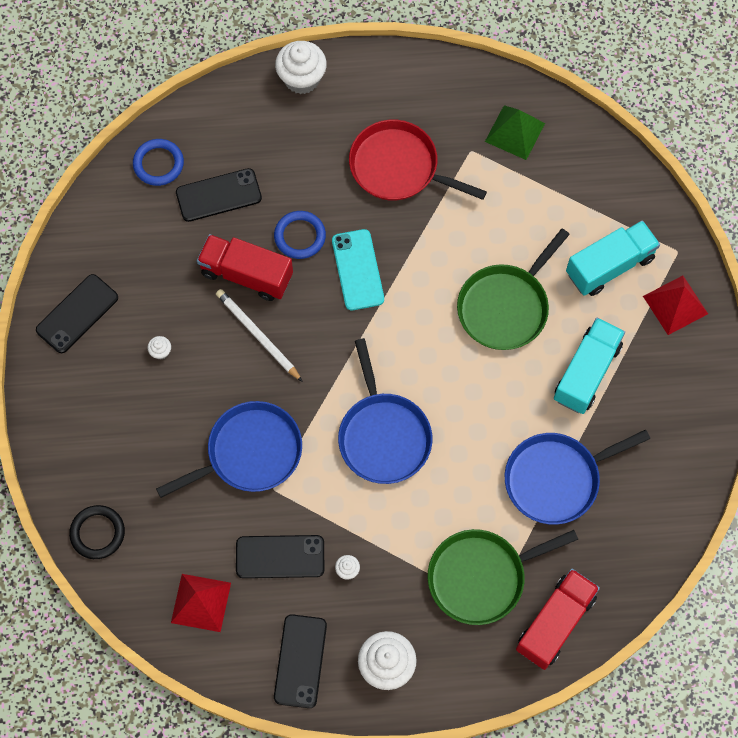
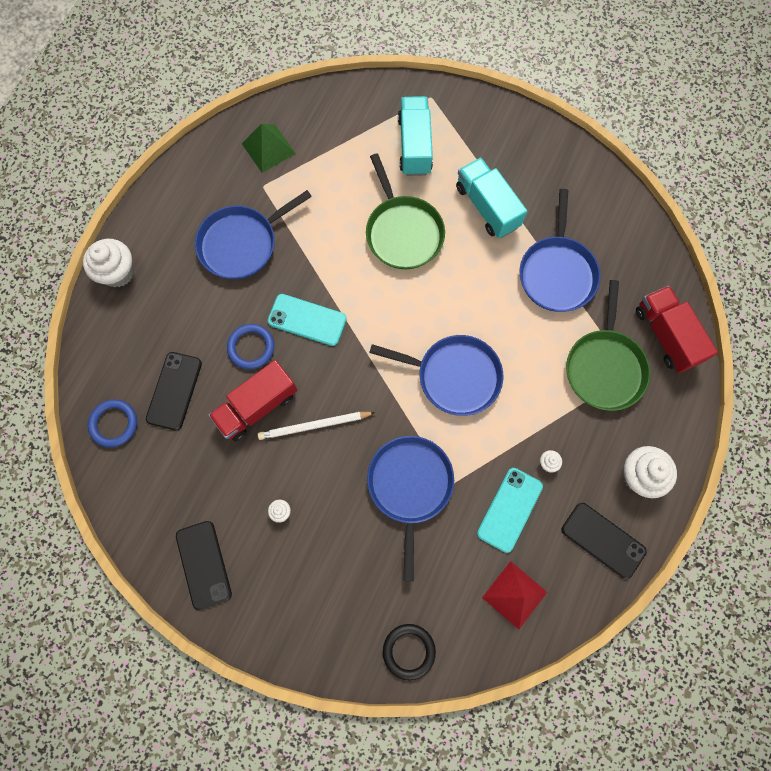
camera: 60 degrees left, 5 degrees up
black phone [236,535,324,578] -> turquoise phone [477,468,543,553]
red pan [349,120,487,201] -> blue pan [195,190,312,279]
red pyramid [643,276,708,335] -> none

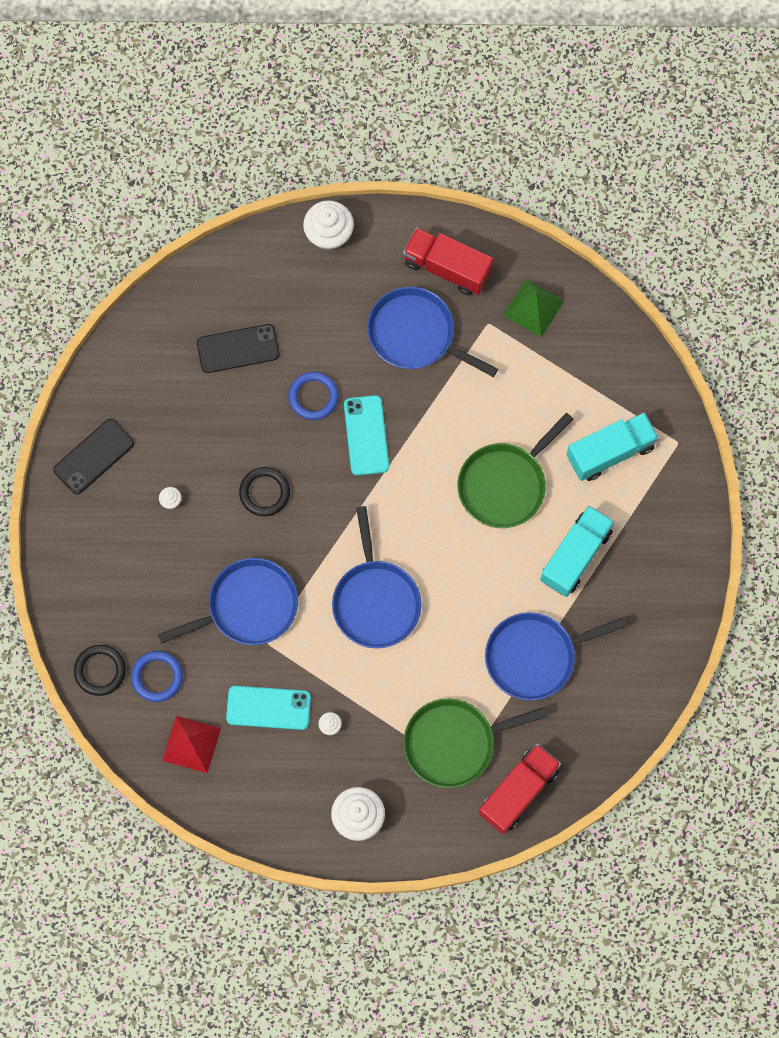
camera: 65 degrees right, 0 degrees up
blue ring [88,400,137,448] -> blue ring moved to [131,651,183,702]
red truck [209,360,297,442] -> red truck moved to [403,228,493,295]
white pencil [258,412,376,440] -> black ring [239,467,290,516]
black phone [562,503,647,579] -> none

